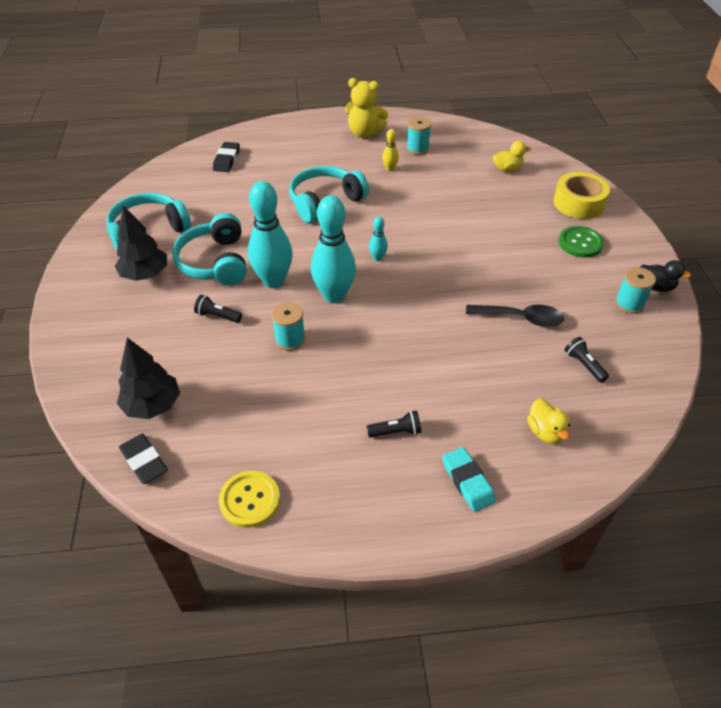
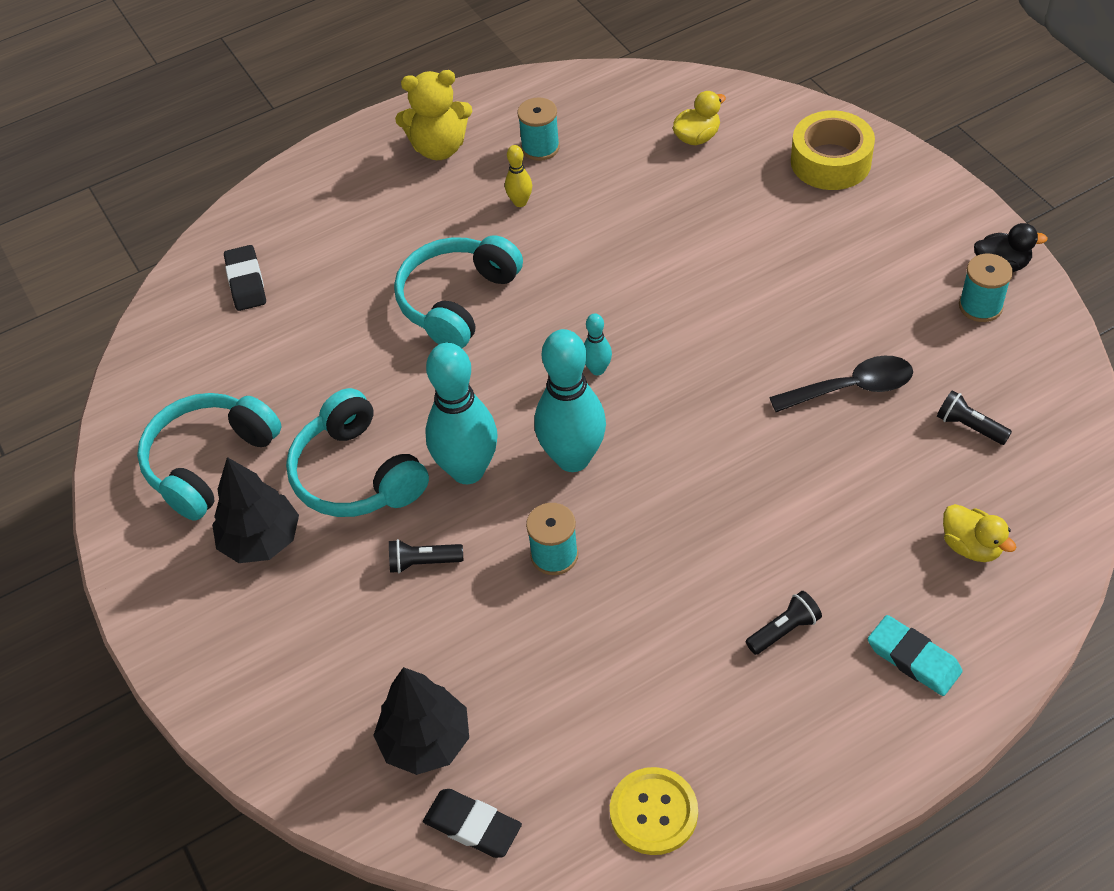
camera: 20 degrees left, 5 degrees up
green button [558,226,604,258] -> none

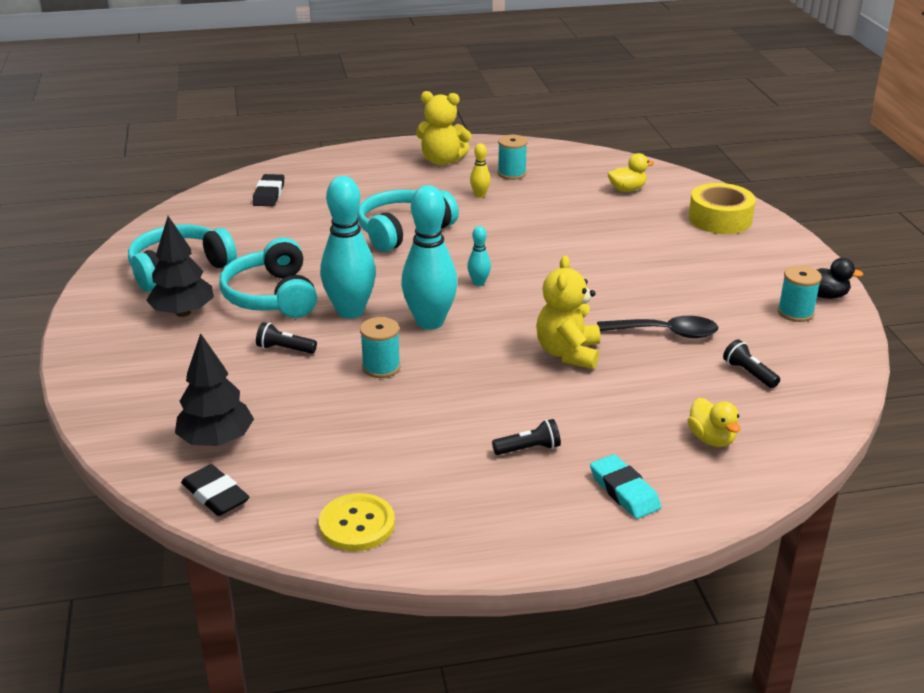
camera: 15 degrees right, 20 degrees down
none -> yellow teddy bear [536,255,600,369]

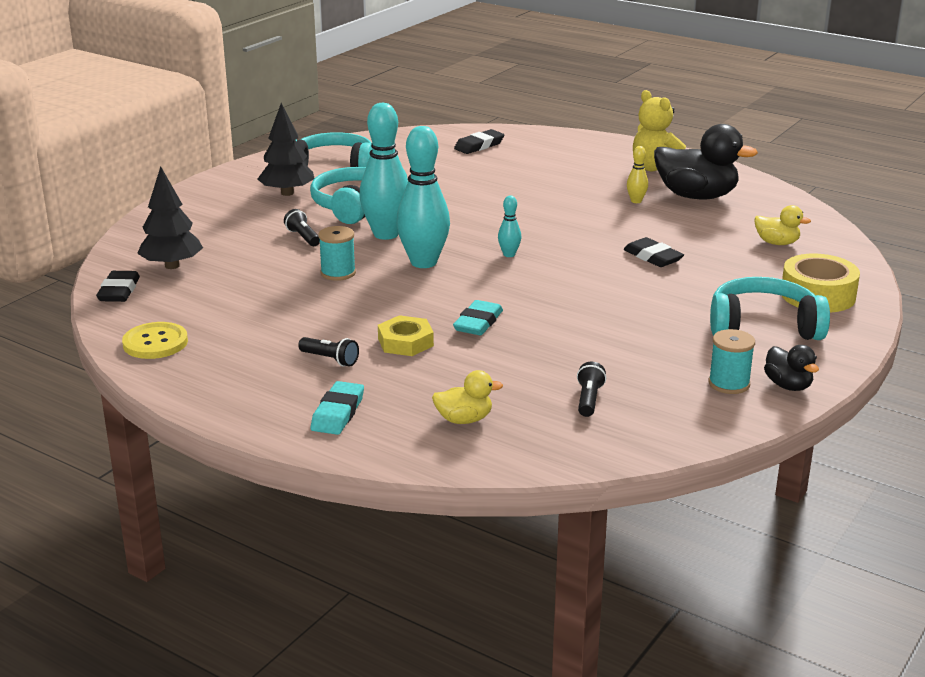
camera: 45 degrees right, 5 degrees down
turquoise headphones [358,189,459,252] -> turquoise headphones moved to [710,277,830,340]
turquoise spool [498,135,527,180] -> black duck [654,124,758,199]
yellow teddy bear [536,255,600,369] -> turquoise eraser [453,300,503,335]
black spoon [597,316,718,338] -> none
yellow duck [687,398,741,447] -> yellow duck turned 120 degrees counterclockwise [432,370,503,424]
none -> yellow nut [378,315,434,356]
none -> black eraser [623,237,684,267]

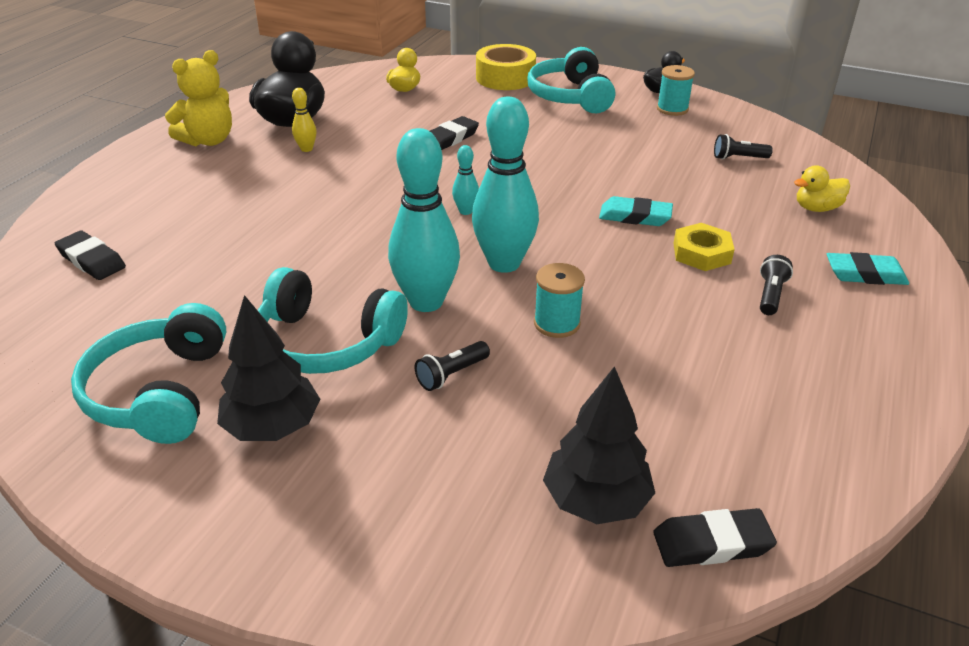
camera: 100 degrees left, 10 degrees up
yellow button [122,322,188,359] -> none
yellow duck [432,370,503,424] -> yellow duck turned 90 degrees counterclockwise [794,165,850,212]

